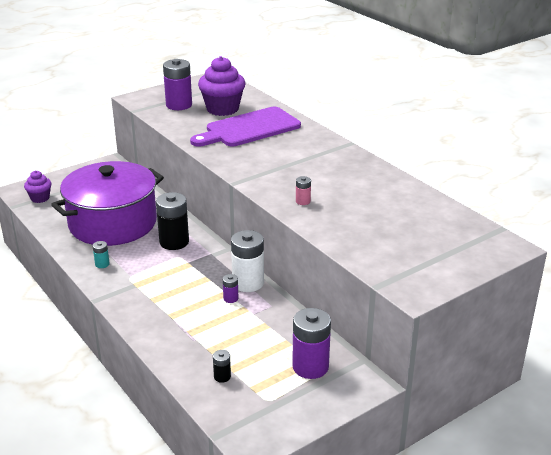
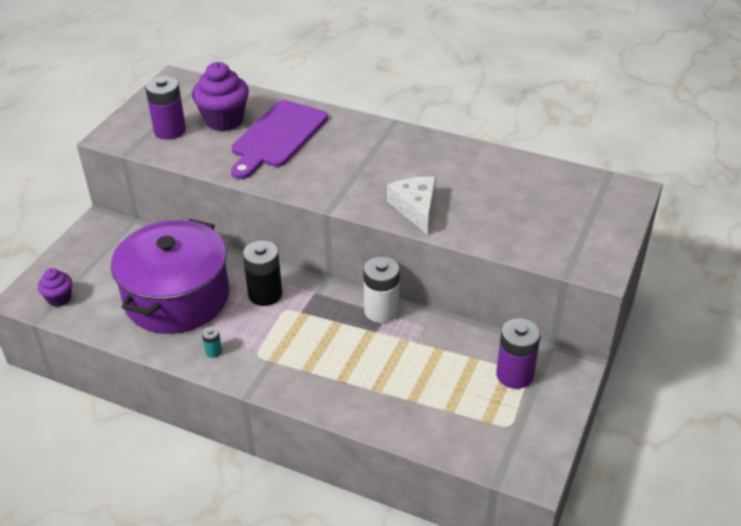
camera: 30 degrees left, 10 degrees up
black battery [213,350,231,383] -> none
purple battery [223,274,239,303] -> none
pink battery [296,176,311,205] -> white cheese [387,176,436,235]

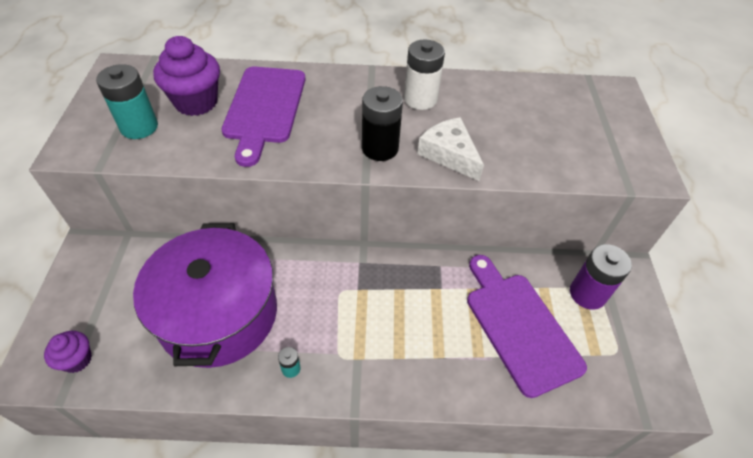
camera: 25 degrees left, 10 degrees up
purple battery [145,76,186,139] -> turquoise battery [96,64,158,139]
black battery [243,241,282,306] -> black battery moved to [362,86,403,161]
white battery [363,257,400,323] -> white battery moved to [404,39,445,110]
none -> purple cutting board [467,255,587,398]

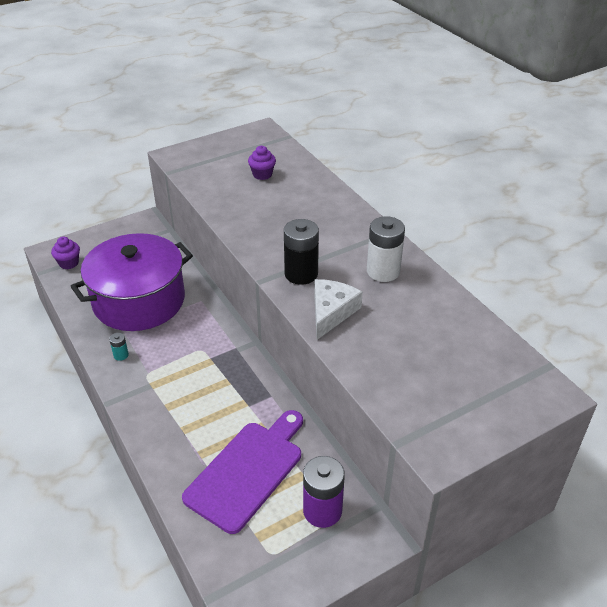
camera: 60 degrees right, 10 degrees down
turquoise battery [96,64,158,139] -> none
purple cupcake [153,36,220,116] -> purple cupcake [248,146,276,180], size x0.55
purple cutting board [221,67,305,167] -> none

